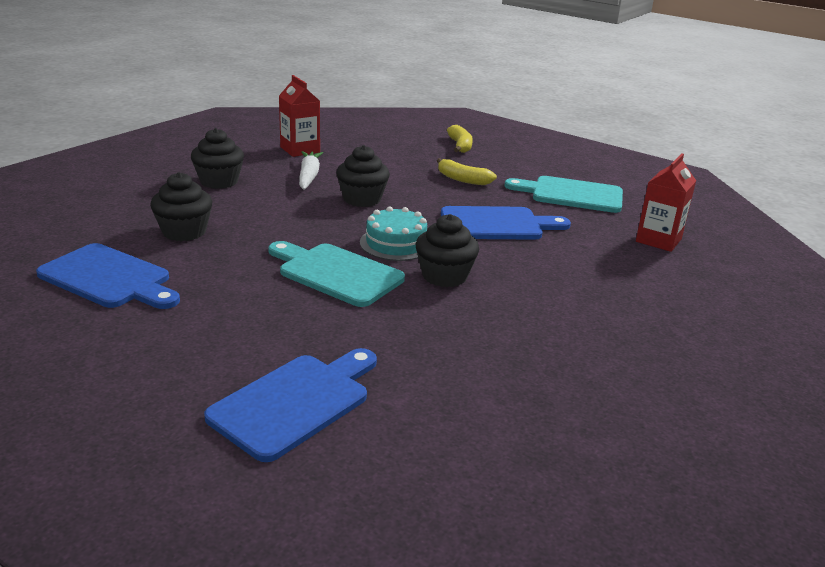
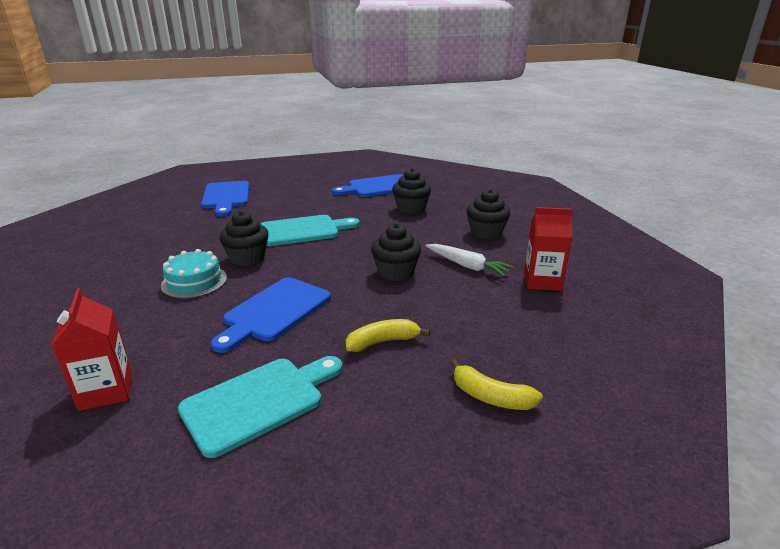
camera: 130 degrees right, 0 degrees up
turquoise cake [360,206,427,261] -> turquoise cake moved to [161,249,227,299]

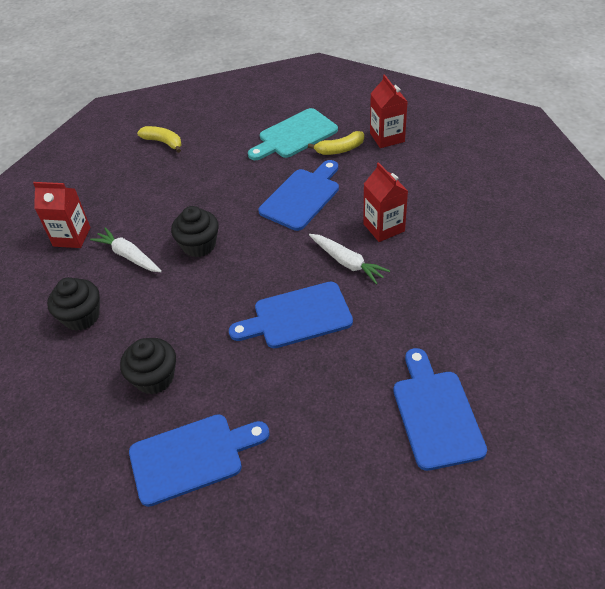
camera: 175 degrees left, 20 degrees up
turquoise cake [161,249,227,299] -> red carton [363,162,408,242]
black cupcake [220,211,269,266] -> white carrot [309,234,390,285]
turquoise cutting board [261,215,360,246] -> blue cutting board [229,282,353,348]
yellow banana [346,319,430,352] -> yellow banana moved to [308,131,364,155]

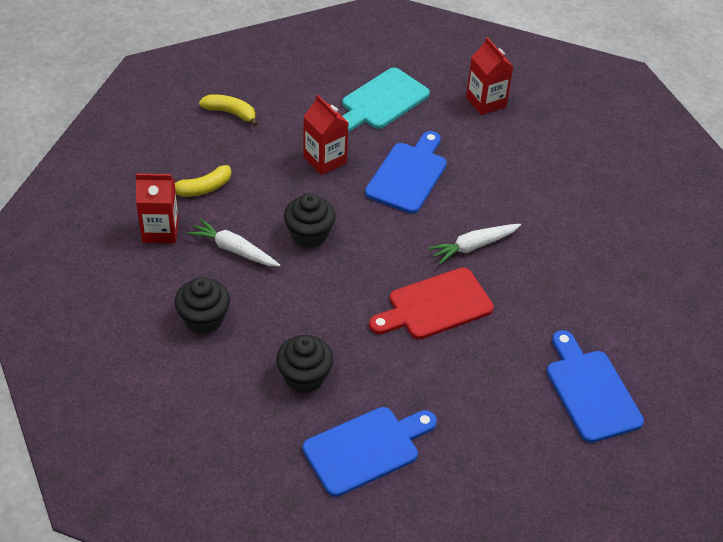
camera: 15 degrees left, 0 degrees up
blue cutting board [229,282,353,348] -> red cutting board [369,267,494,339]
yellow banana [308,131,364,155] -> yellow banana moved to [175,165,231,197]
white carrot [309,234,390,285] -> white carrot turned 120 degrees clockwise [428,224,521,264]
red carton [363,162,408,242] -> red carton moved to [303,95,349,175]

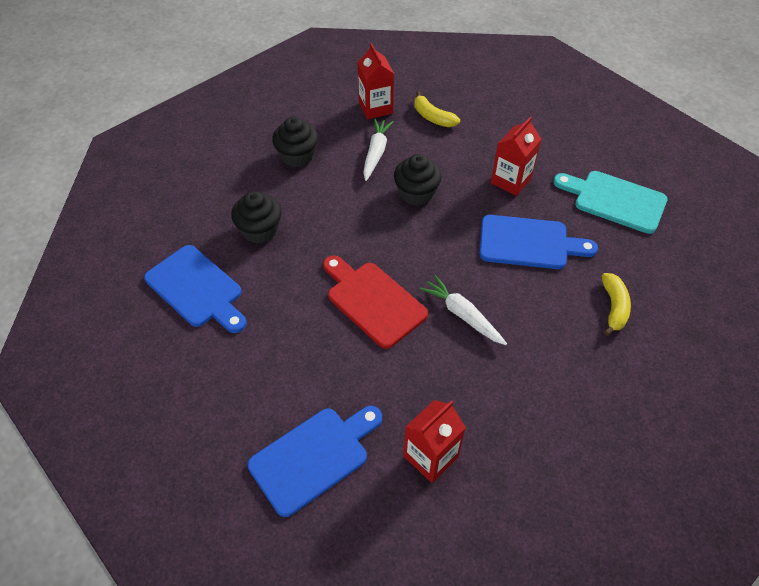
camera: 75 degrees right, 5 degrees up
yellow banana [199,94,258,126] -> yellow banana moved to [602,273,631,336]
red carton [466,37,513,115] -> red carton moved to [404,400,466,483]

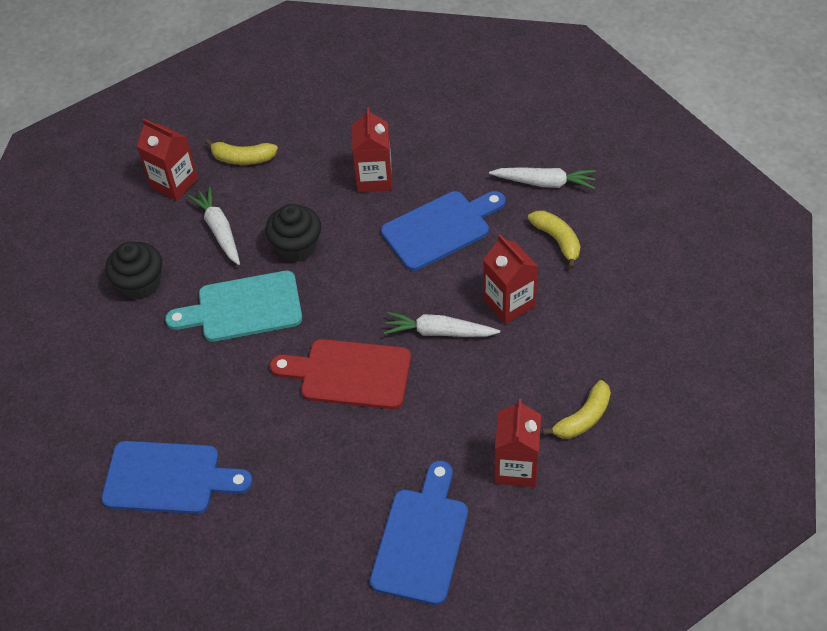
camera: 35 degrees left, 0 degrees up
black cupcake [231,191,282,244] -> none
turquoise cutting board [553,171,668,234] -> turquoise cutting board moved to [165,271,302,342]
none -> red carton [483,235,538,324]
none -> white carrot [489,167,596,189]
none -> yellow banana [543,380,611,439]

